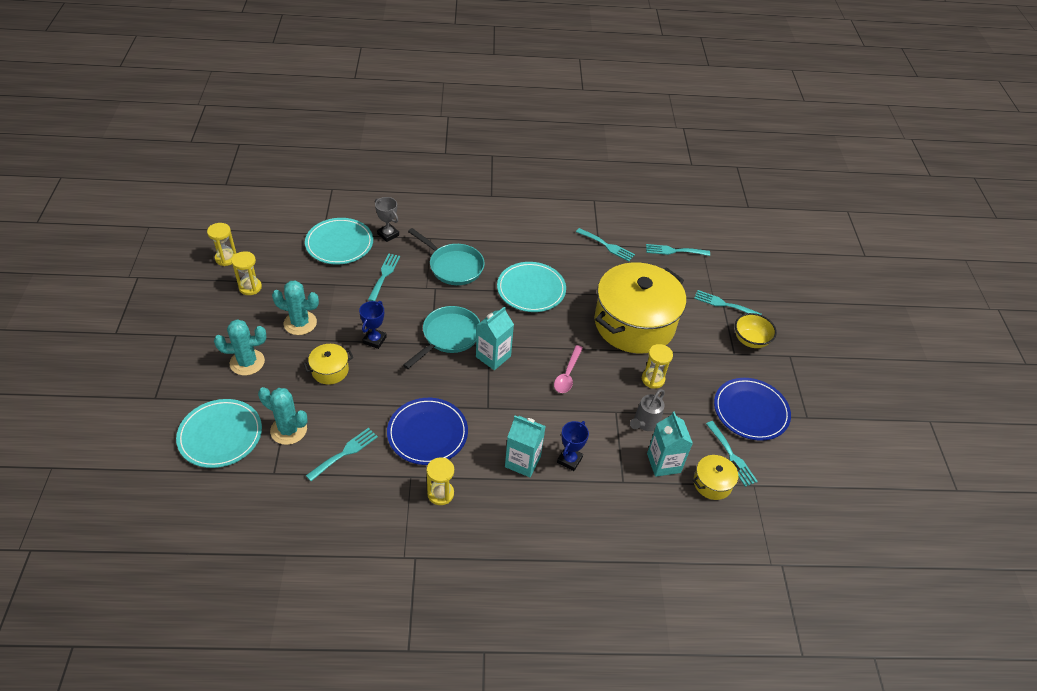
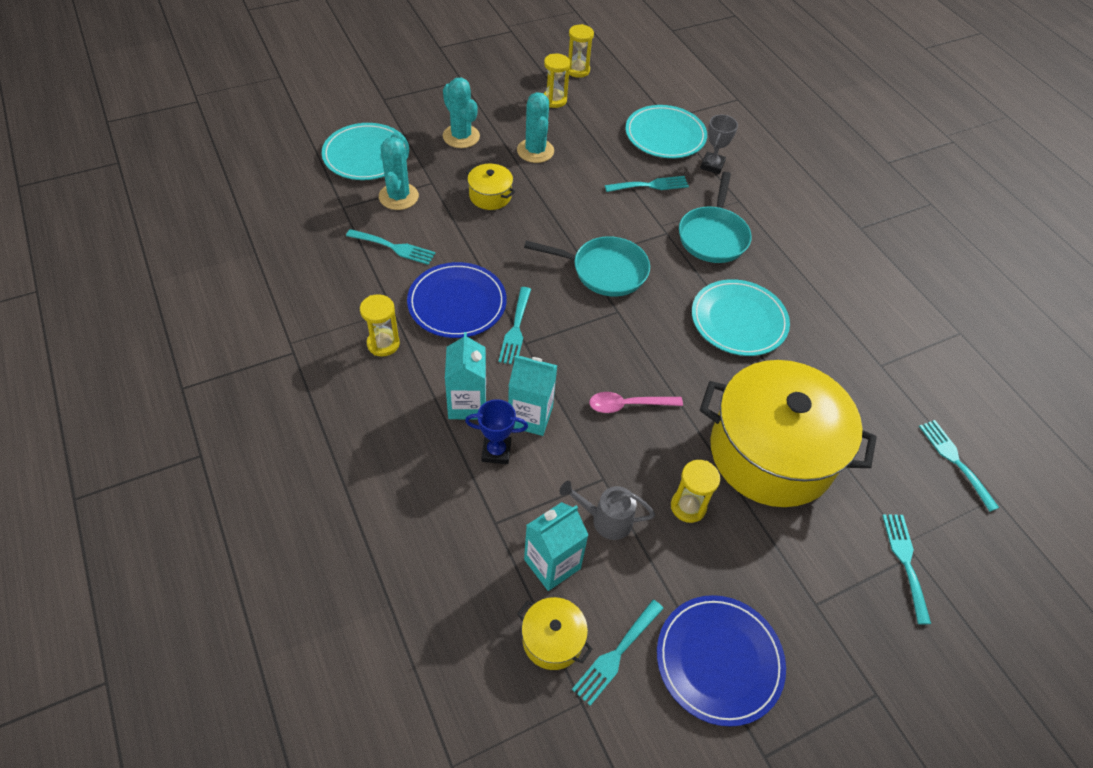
camera: 65 degrees right, 5 degrees up
blue trophy [359,301,387,349] -> none
turquoise carton [476,306,514,370] -> turquoise carton moved to [508,355,557,436]
turquoise fork [576,228,635,262] -> turquoise fork moved to [498,287,531,364]
yellow bowl [735,313,777,348] -> none

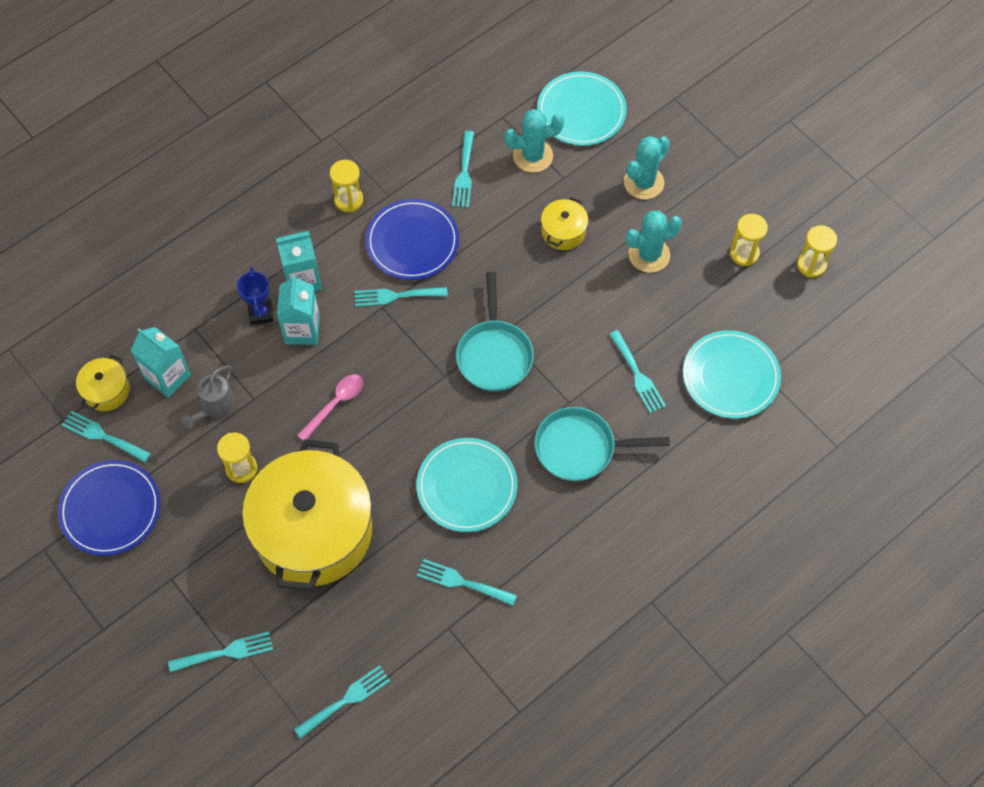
camera: 80 degrees right, 10 degrees up
grey watering can [560,481,655,540] -> grey watering can turned 150 degrees counterclockwise [182,365,235,428]
pink spoon [589,392,683,413] -> pink spoon turned 60 degrees clockwise [297,374,363,441]
grey trophy [700,115,738,174] -> none
none -> turquoise fork [417,559,517,606]

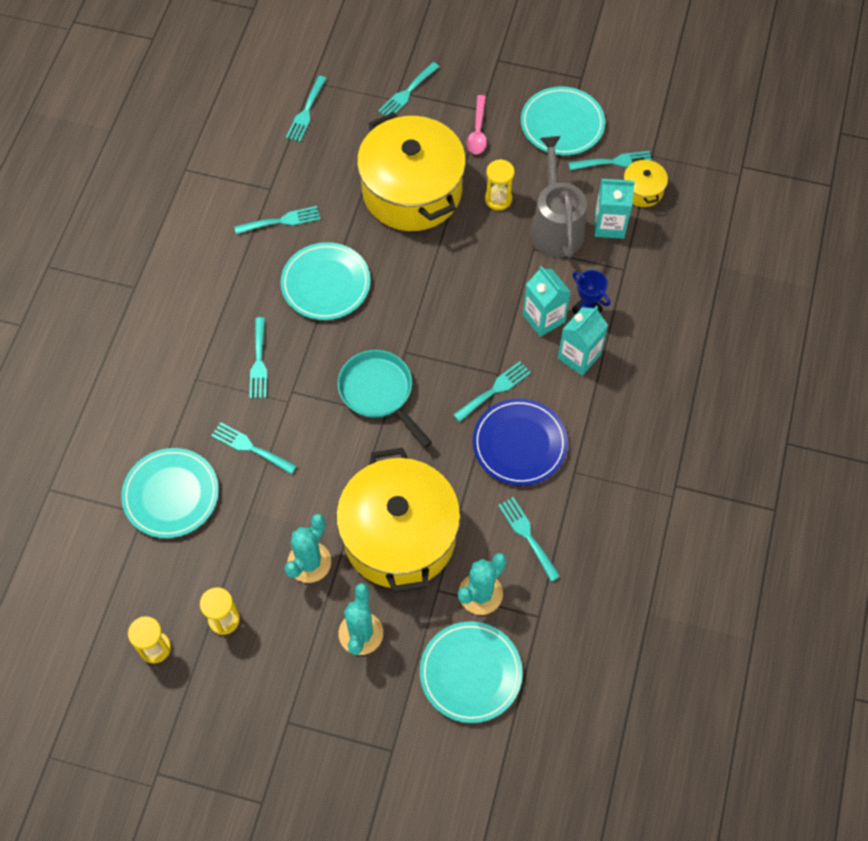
camera: 145 degrees right, 0 degrees up
blue plate [58,460,161,556] -> turquoise plate [521,87,605,155]
grey watering can [182,365,235,428] -> grey watering can [531,136,587,258], size x1.78
pink spoon [297,374,363,441] -> pink spoon moved to [466,95,487,154]
yellow hourglass [330,160,363,212] -> none
turquoise pan [535,407,670,481] -> turquoise fork [249,317,267,398]
yellow pot [541,197,588,250] -> yellow pot [336,448,460,593], size x2.41

